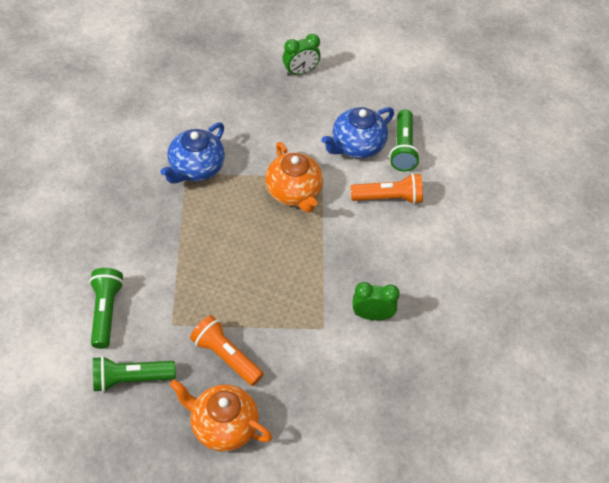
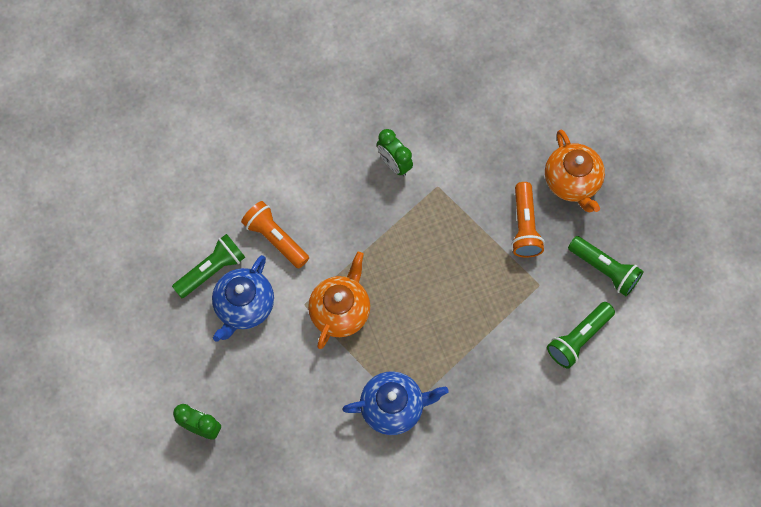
camera: 130 degrees left, 15 degrees up
blue teapot [322,107,394,159] -> blue teapot turned 105 degrees clockwise [212,255,274,342]

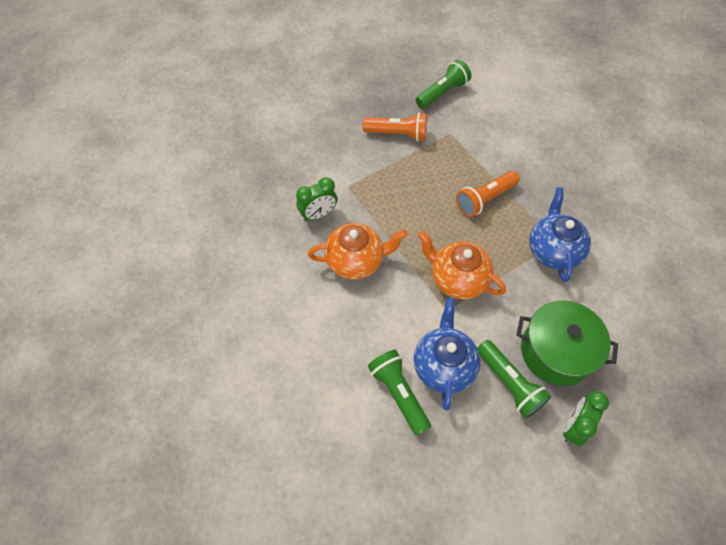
camera: 80 degrees left, 10 degrees down
blue teapot [212,255,274,342] -> blue teapot turned 120 degrees counterclockwise [414,298,481,410]
orange flashlight [241,201,309,269] -> orange flashlight moved to [456,171,520,217]
orange teapot [545,130,605,212] -> orange teapot moved to [308,223,407,280]
green flashlight [547,302,615,369] -> green flashlight moved to [477,340,551,418]
none -> green pot [516,301,618,386]

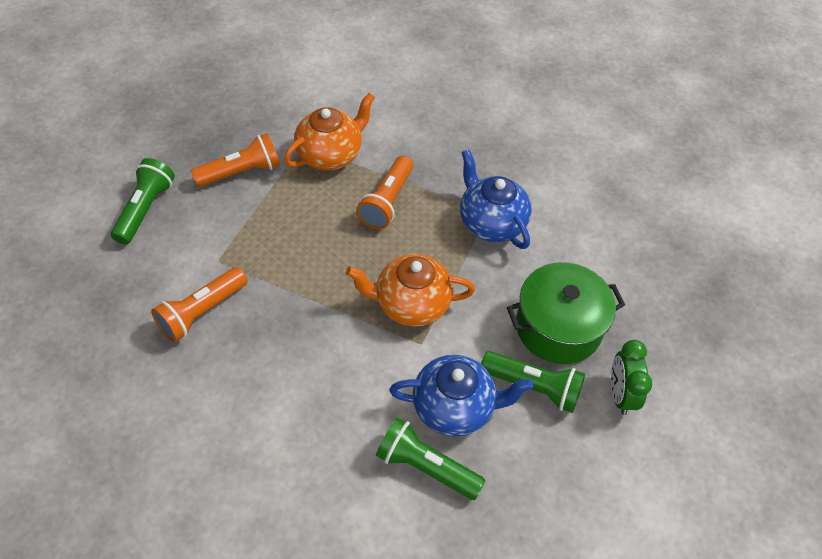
camera: 35 degrees left, 5 degrees down
green clock [296,177,337,222] -> orange flashlight [151,267,248,342]
orange teapot [308,223,407,280] -> orange teapot moved to [284,93,375,170]
blue teapot [414,298,481,410] -> blue teapot turned 120 degrees clockwise [389,355,533,437]
green flashlight [416,60,471,109] -> green flashlight moved to [111,158,175,244]

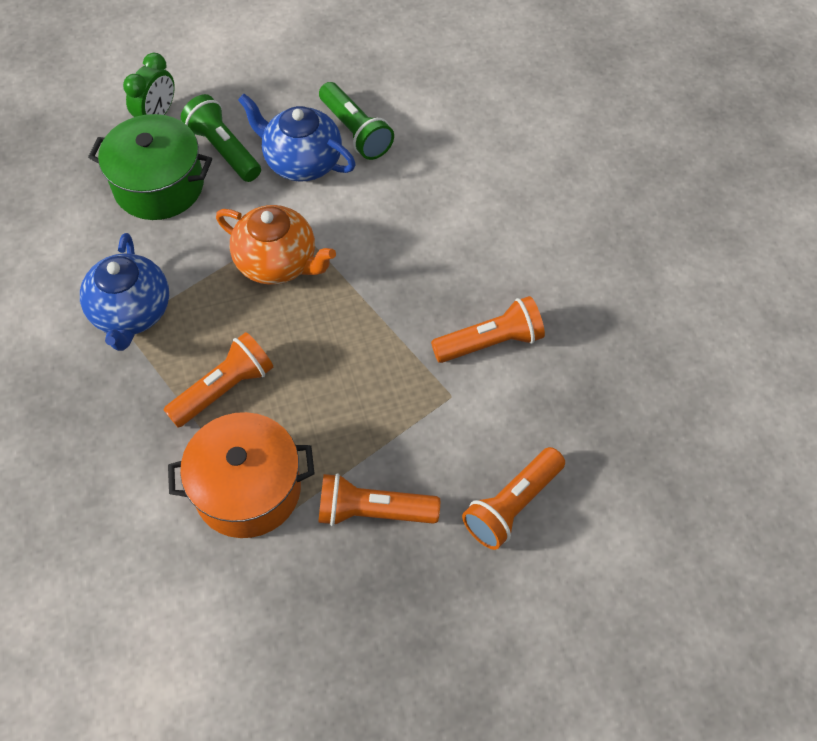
camera: 150 degrees left, 5 degrees up
green flashlight [111,158,175,244] -> orange flashlight [462,447,565,550]
orange teapot [284,93,375,170] -> orange pot [168,412,315,538]

